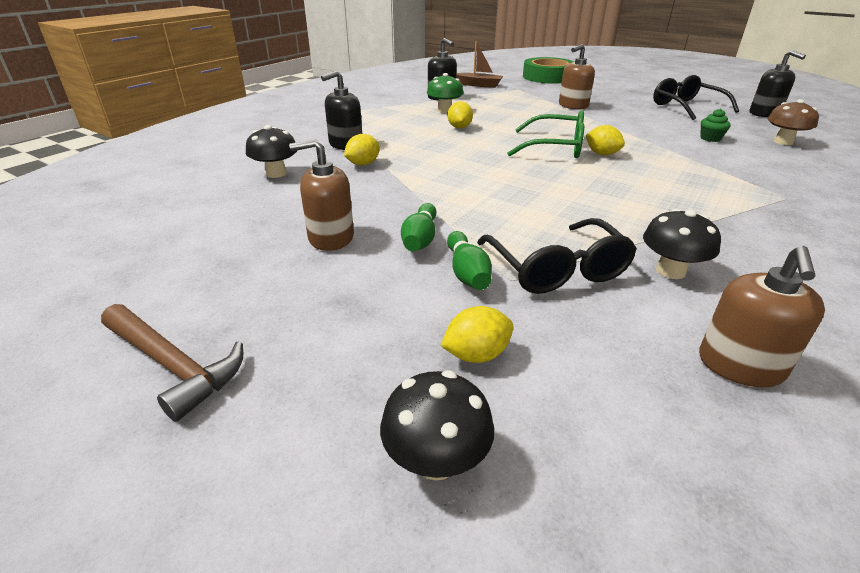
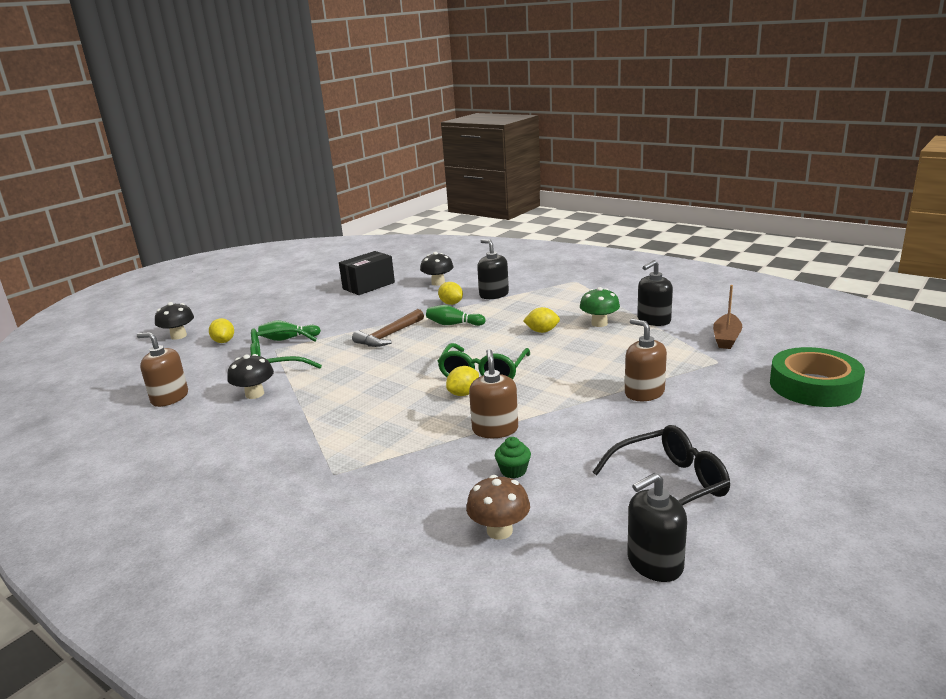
camera: 95 degrees right, 10 degrees down
brown hammer [101,304,243,422] -> brown hammer moved to [352,309,424,347]
brown soap dispenser [289,139,354,251] -> brown soap dispenser moved to [469,349,518,438]
green bowling pin [401,203,436,251] -> green bowling pin moved to [426,305,486,326]
black glasses [477,218,637,294] -> green glasses [250,327,322,369]
none -> black box [339,251,395,295]

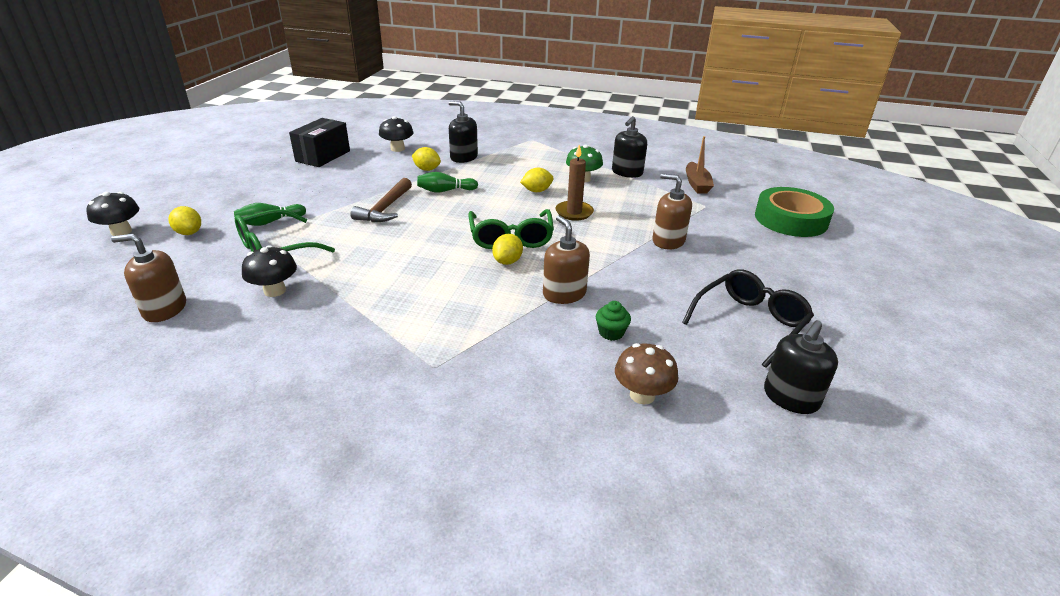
camera: 25 degrees left, 10 degrees up
none -> brown candle [556,145,594,221]

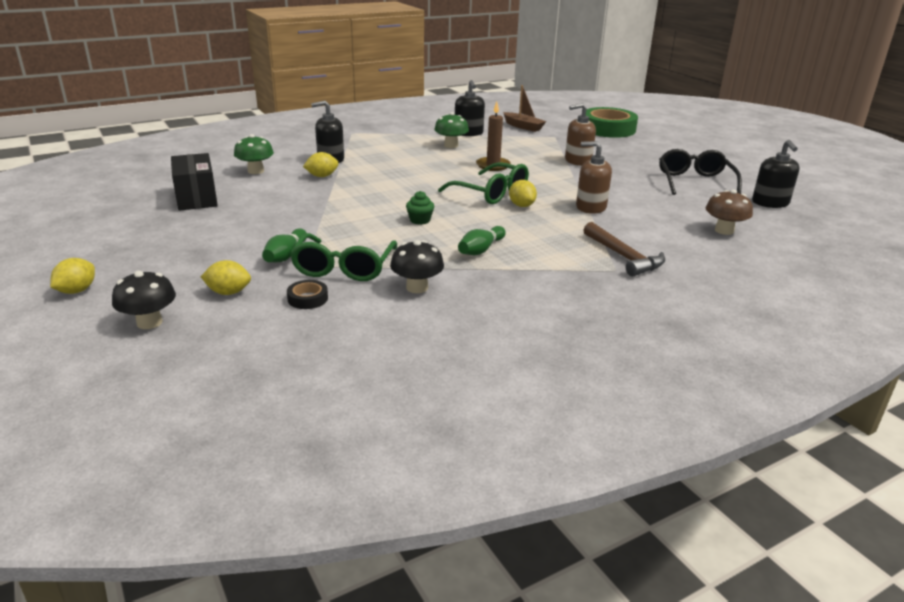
camera: 45 degrees left, 5 degrees down
brown soap dispenser [111,234,186,322] -> none
brown hammer [350,178,412,222] -> brown hammer moved to [583,222,665,277]
black mushroom [379,116,413,152] -> green mushroom [234,134,274,174]
green bowling pin [417,172,478,193] -> green bowling pin moved to [458,226,506,255]
yellow lemon [520,168,553,192] -> yellow lemon moved to [50,258,95,294]
green cupcake [596,301,631,341] -> green cupcake moved to [406,191,434,225]
none -> black tape [287,280,328,309]

